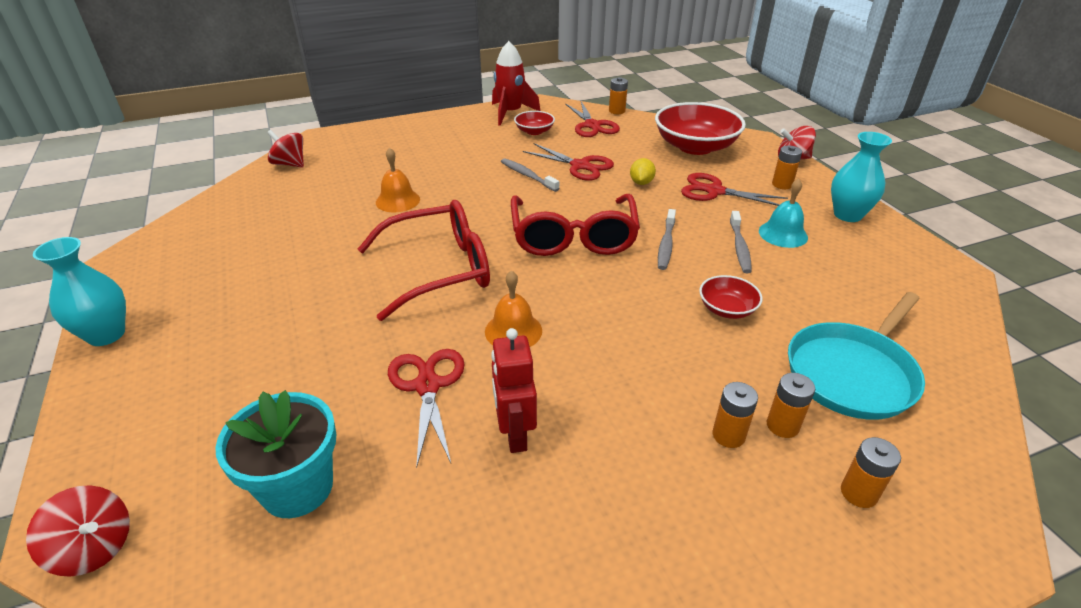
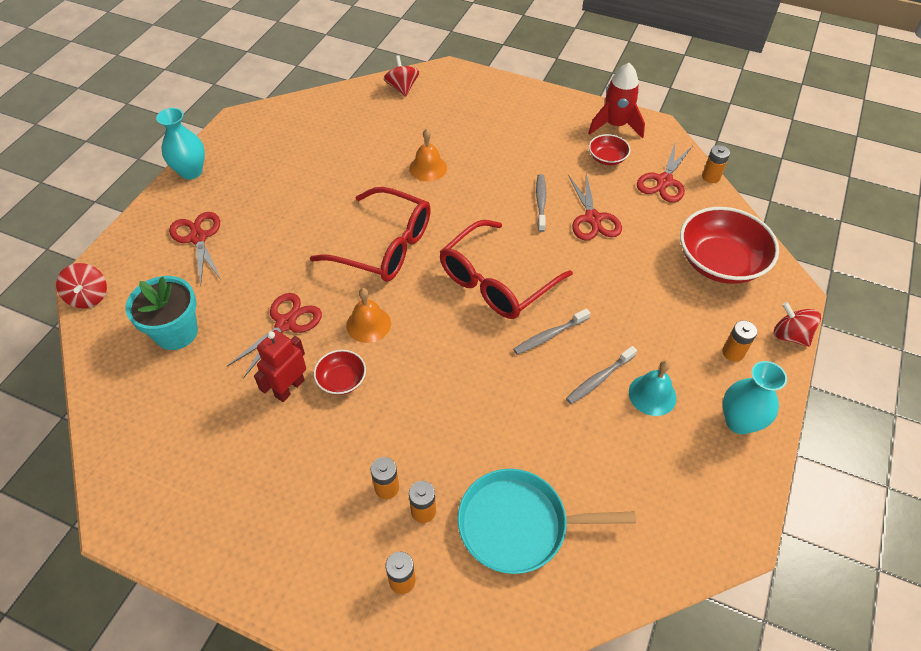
camera: 45 degrees right, 15 degrees up
yellow lemon [630,158,656,185] -> none
red scissors [681,173,788,206] -> red scissors moved to [169,212,221,286]
red bowl [699,275,763,319] -> red bowl moved to [314,350,366,395]

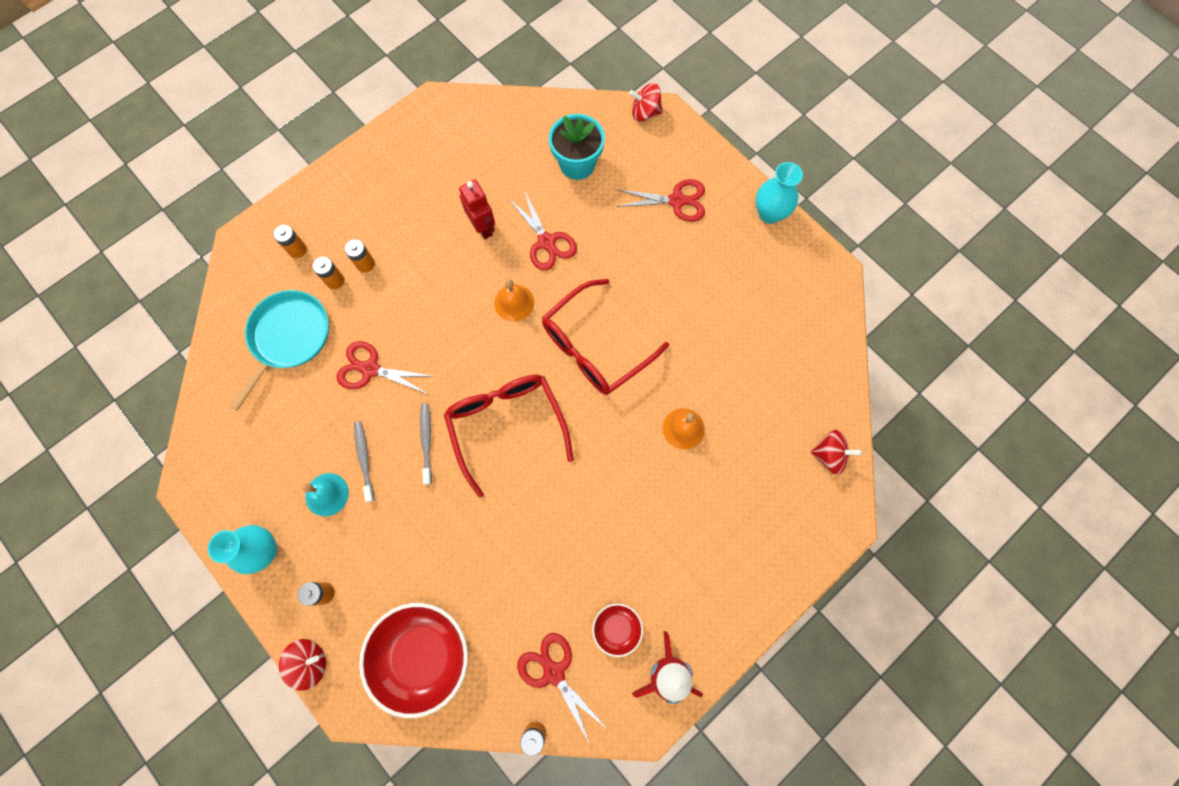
camera: 115 degrees right, 20 degrees up
red bowl [314,350,366,395] -> none
grey toothbrush [536,174,546,232] -> none
red scissors [568,173,622,241] -> red scissors moved to [337,341,436,394]

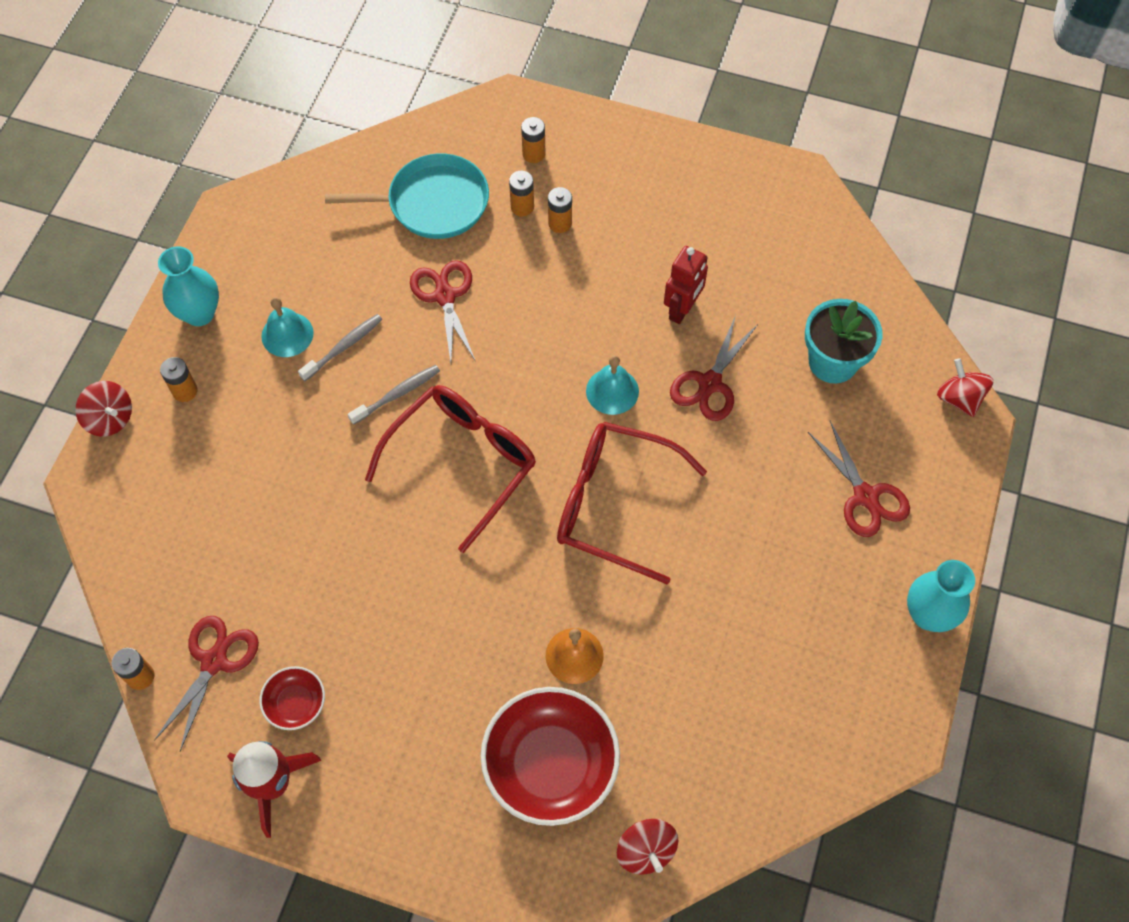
camera: 60 degrees right, 10 degrees down
red bowl [359,603,468,718] -> red bowl moved to [480,687,620,826]
orange bell [494,279,534,322] -> turquoise bell [586,355,639,415]

